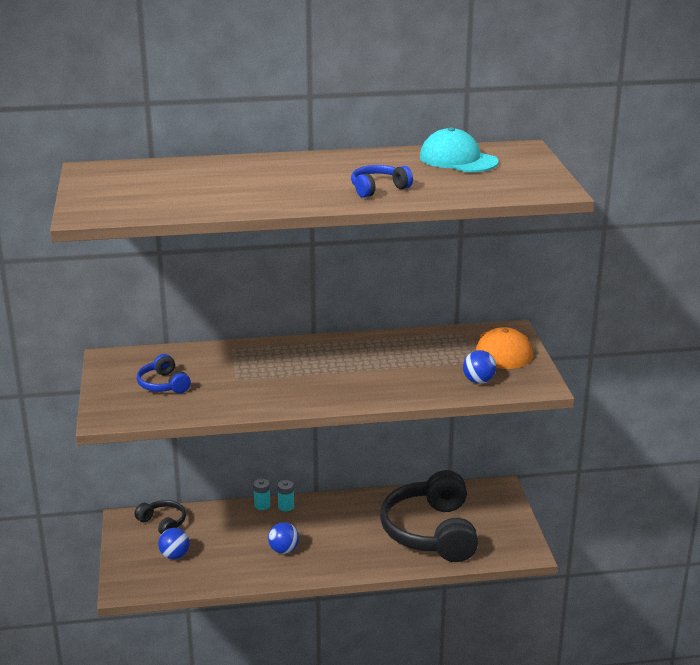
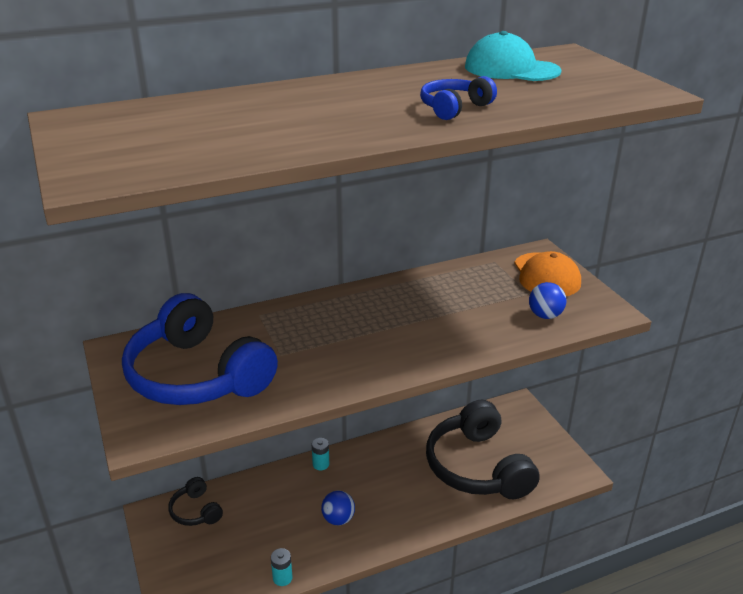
camera: 15 degrees left, 5 degrees up
black headphones [135,500,186,534] -> black headphones turned 150 degrees counterclockwise [168,477,223,526]
blue headphones [137,354,191,393] -> blue headphones [122,293,278,405], size x2.19
blue ball [158,528,190,559] -> none
turquoise battery [253,479,270,510] -> turquoise battery moved to [271,548,292,586]

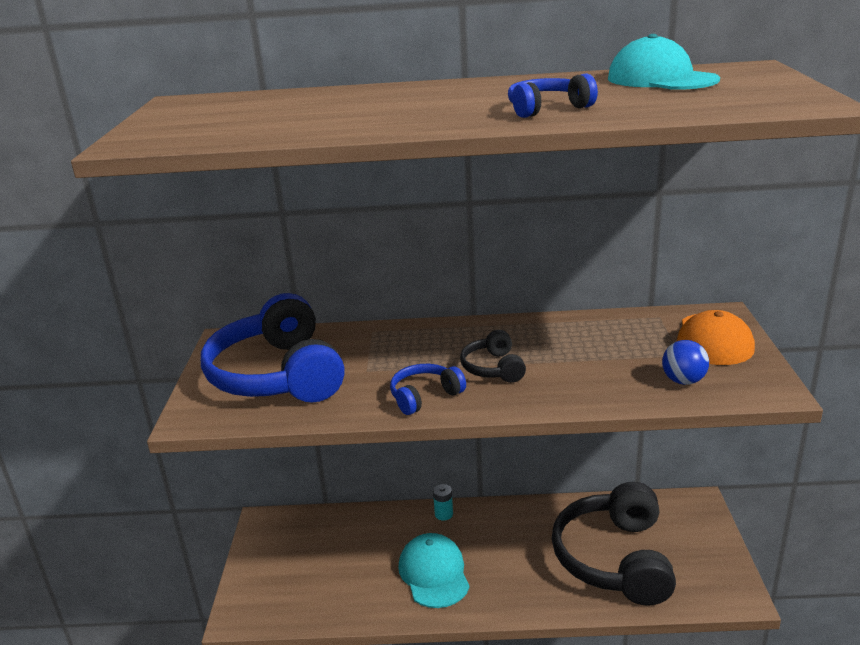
camera: 25 degrees right, 5 degrees down
black headphones [168,477,223,526] -> black headphones moved to [460,330,526,383]
turquoise battery [271,548,292,586] -> none
blue ball [321,491,355,525] -> turquoise cap [398,533,470,608]
none -> blue headphones [390,364,466,415]

